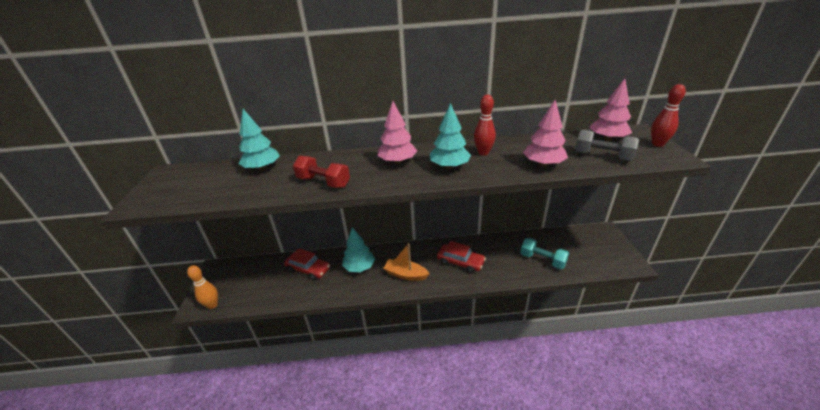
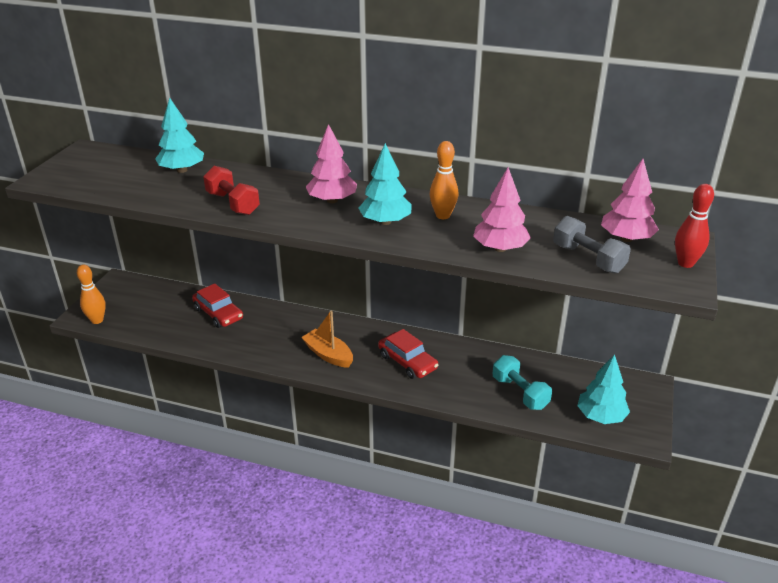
camera: 20 degrees right, 0 degrees up
turquoise tree [342,227,375,272] -> turquoise tree moved to [577,354,630,424]
red bowling pin [474,95,496,156] -> orange bowling pin [430,141,458,219]

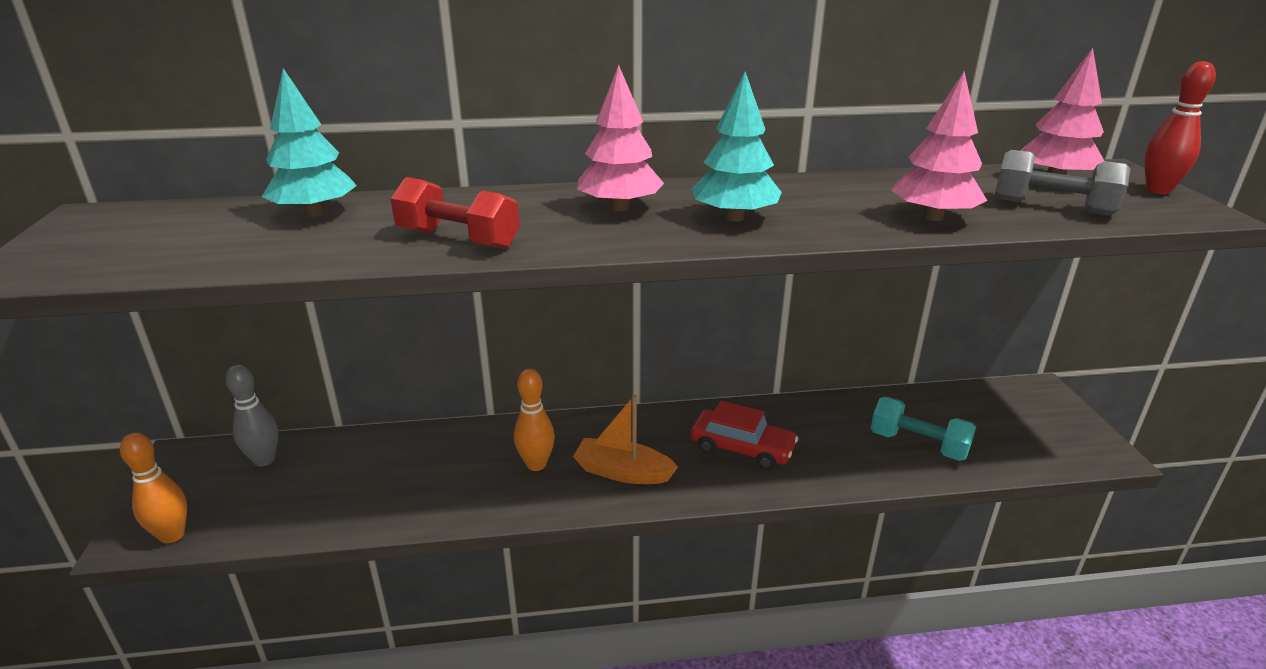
camera: 25 degrees left, 5 degrees down
red car [192,283,243,328] -> none
orange bowling pin [430,141,458,219] -> orange bowling pin moved to [514,369,555,471]
turquoise tree [577,354,630,424] -> none
none -> grey bowling pin [226,365,278,467]

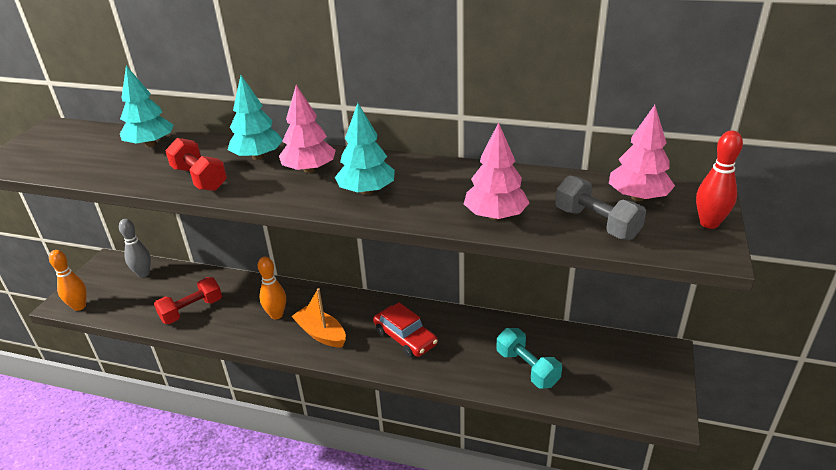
camera: 25 degrees right, 5 degrees up
none -> red dumbbell [154,277,222,324]
none -> turquoise tree [228,75,283,160]

